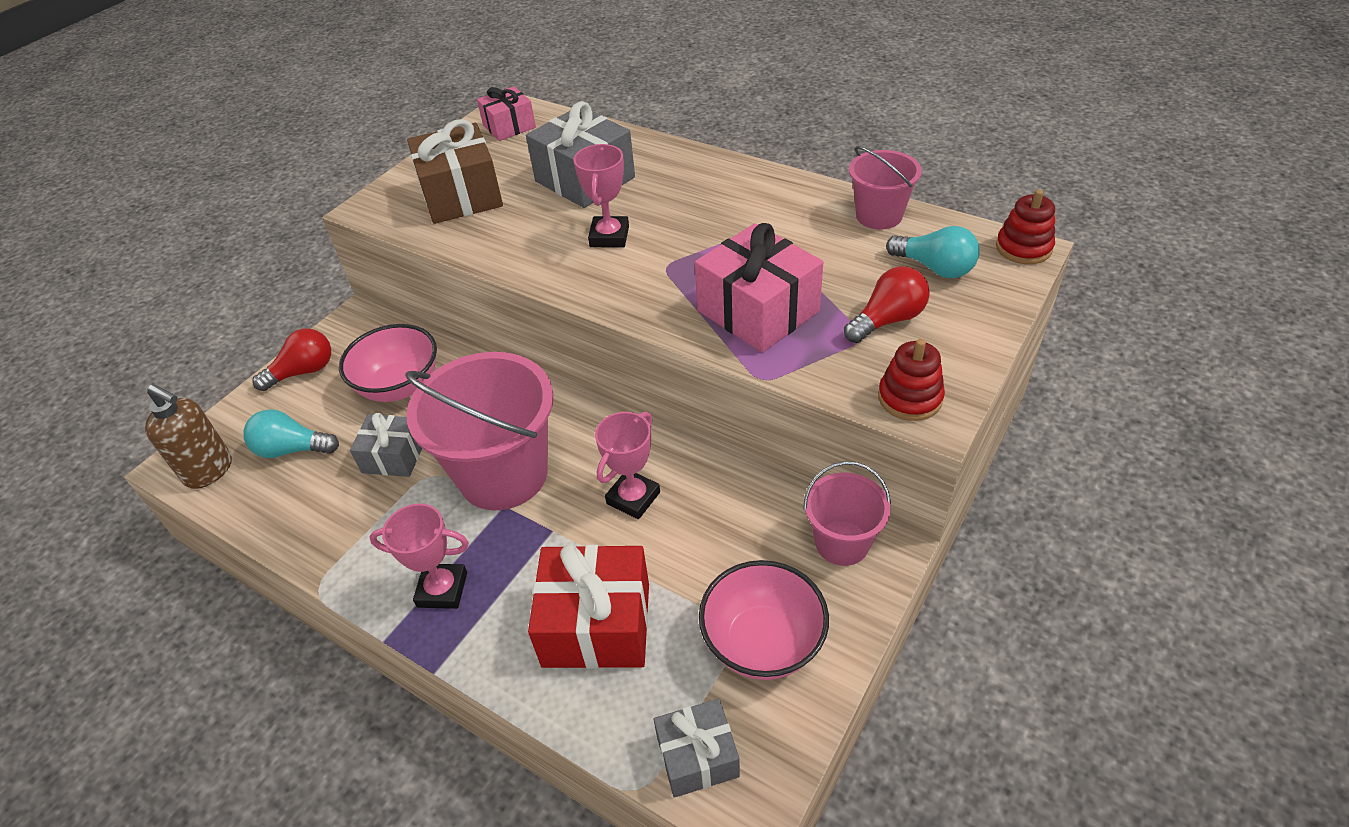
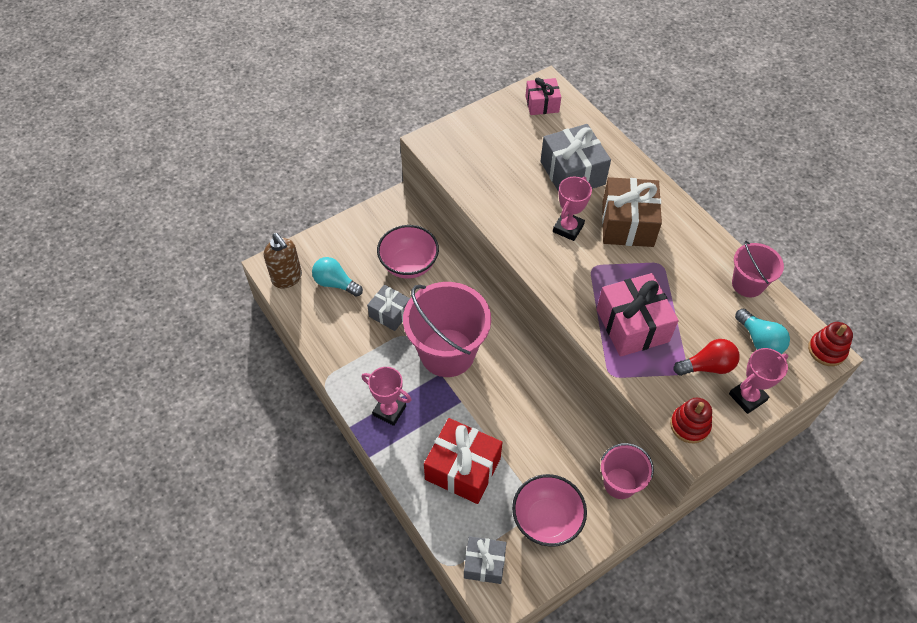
camera: 20 degrees right, 10 degrees up
red light bulb [252,328,331,391] -> none
brown gift [407,119,503,224] -> brown gift moved to [602,177,662,247]
pink trophy [595,412,660,519] -> pink trophy moved to [729,348,788,414]

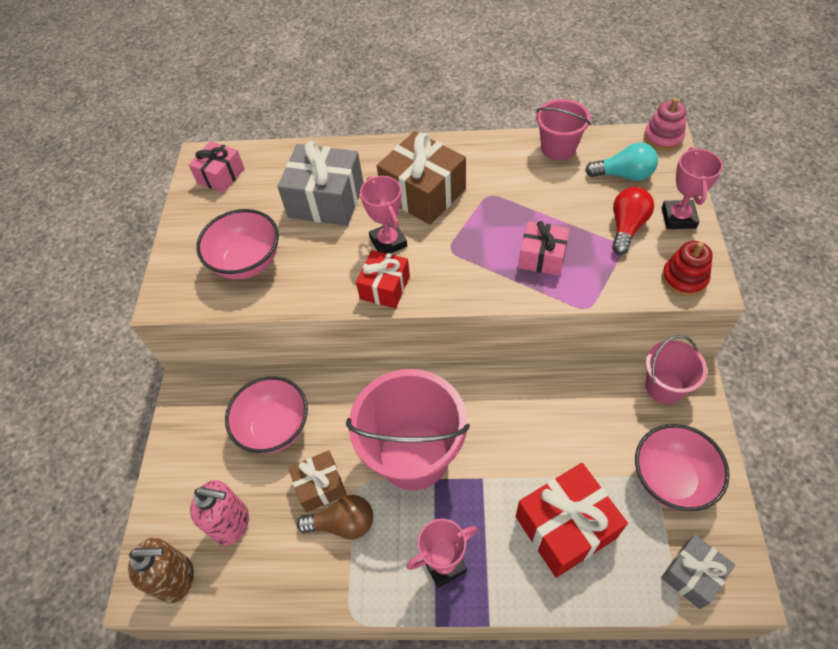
camera: 50 degrees left, 0 degrees up
turquoise light bulb [312,257,363,297] -> pink soap dispenser [190,480,249,546]
grey gift [367,284,410,331] -> brown gift [288,450,347,512]
pink gift [597,273,679,357] -> pink gift [518,221,569,276], size x0.60
red stacking toy [808,322,853,366] -> pink stacking toy [644,98,686,151]
none -> pink bowl [196,209,279,279]
none -> brown light bulb [297,495,373,540]
none -> red gift [356,250,410,308]

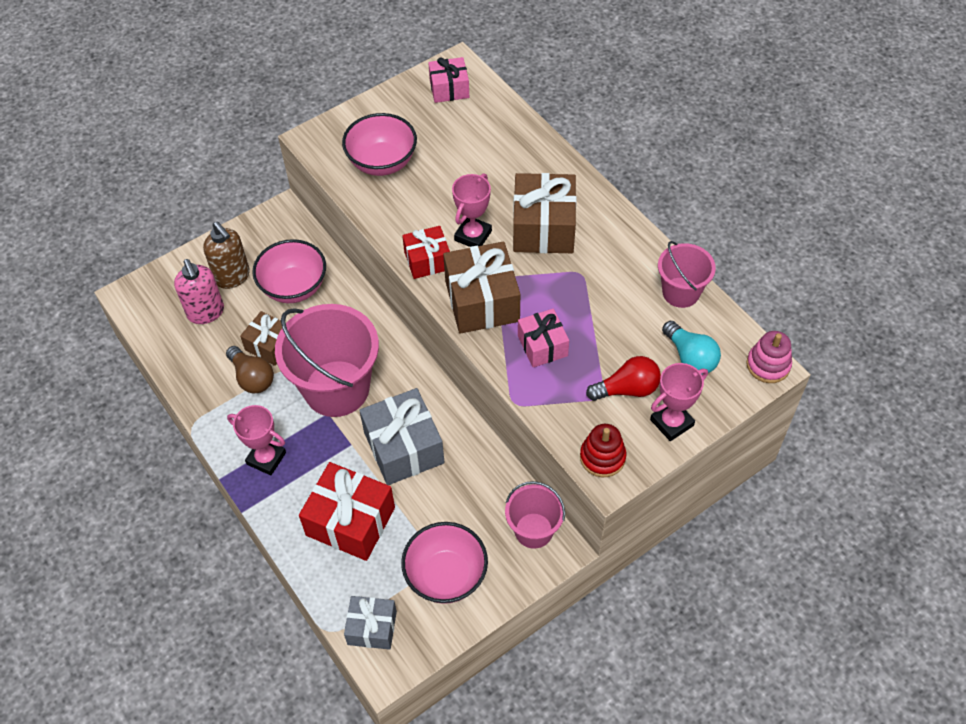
camera: 50 degrees right, 0 degrees up
brown soap dispenser [128,538,194,603] -> brown soap dispenser moved to [203,222,250,289]
grey gift [277,141,364,226] -> grey gift moved to [359,388,445,485]
none -> brown gift [443,242,520,334]

